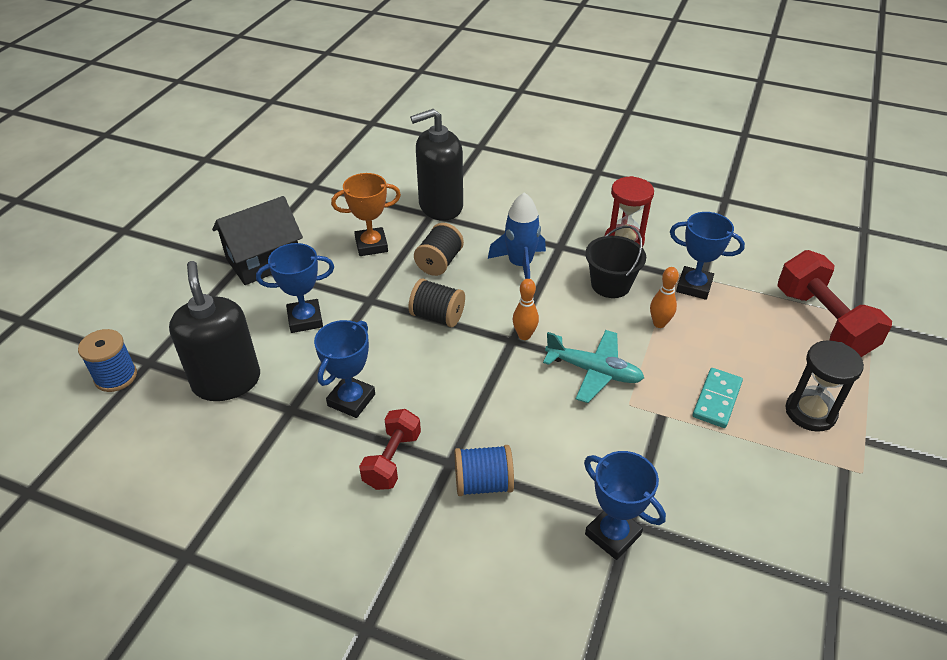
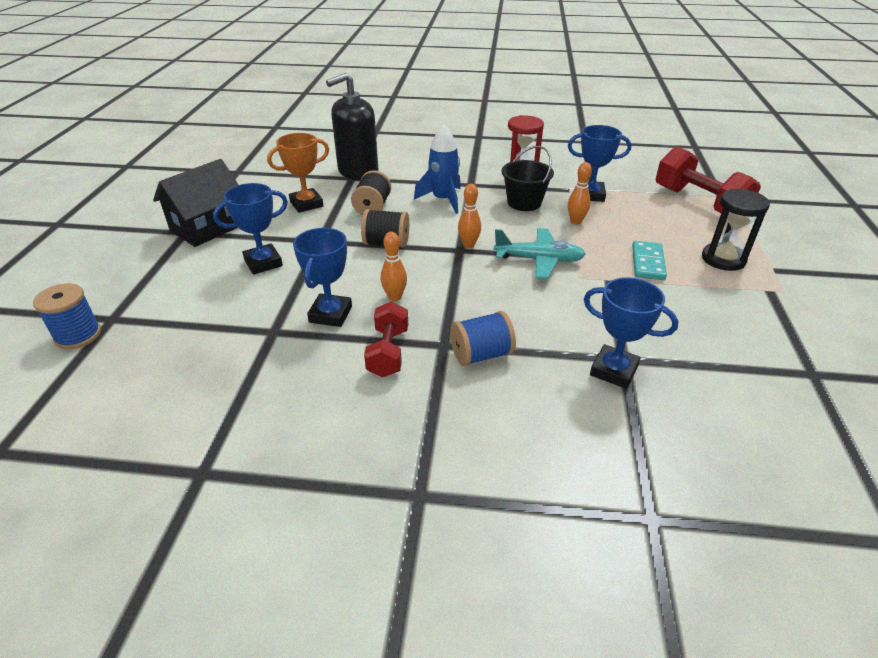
camera: 15 degrees left, 5 degrees down
black soap dispenser [169,261,260,401] -> none
none -> orange bowling pin [381,232,407,301]

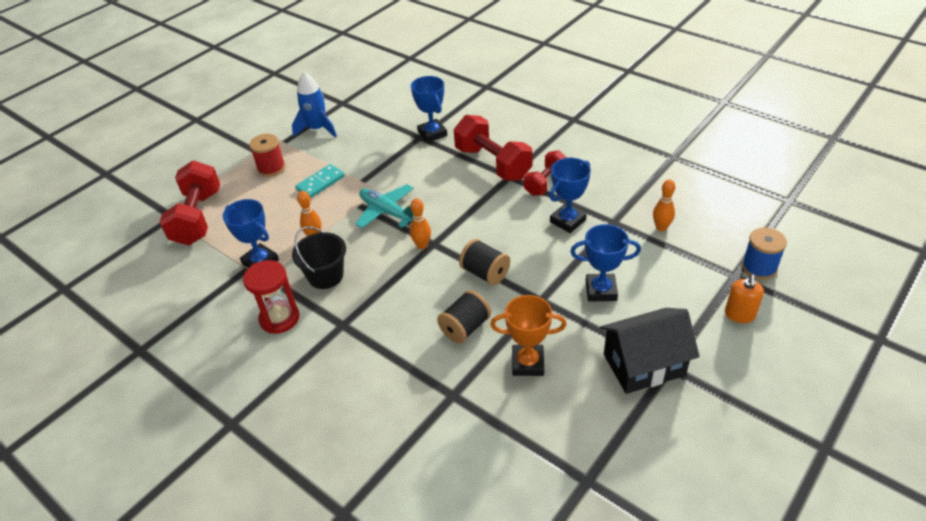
camera: 145 degrees left, 5 degrees up
black soap dispenser [326,73,378,180] -> none
orange bowling pin [381,232,407,301] -> orange bowling pin moved to [653,180,675,231]
blue rocket [414,125,461,214] -> blue rocket moved to [292,72,337,138]
blue spool [450,311,516,366] -> red dumbbell [454,115,533,181]
black hourglass [702,189,770,271] -> red spool [249,134,285,177]
none -> orange soap dispenser [725,275,764,323]

